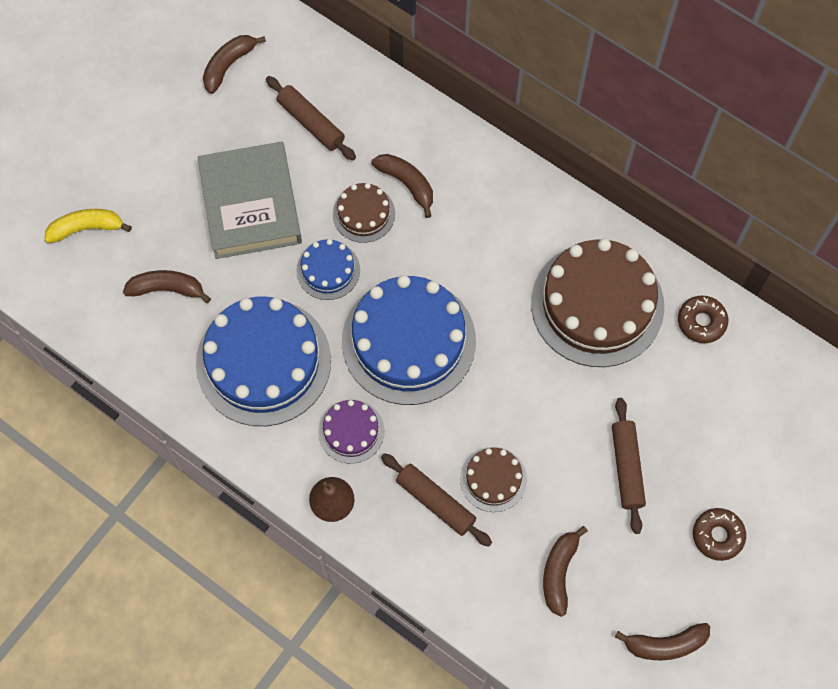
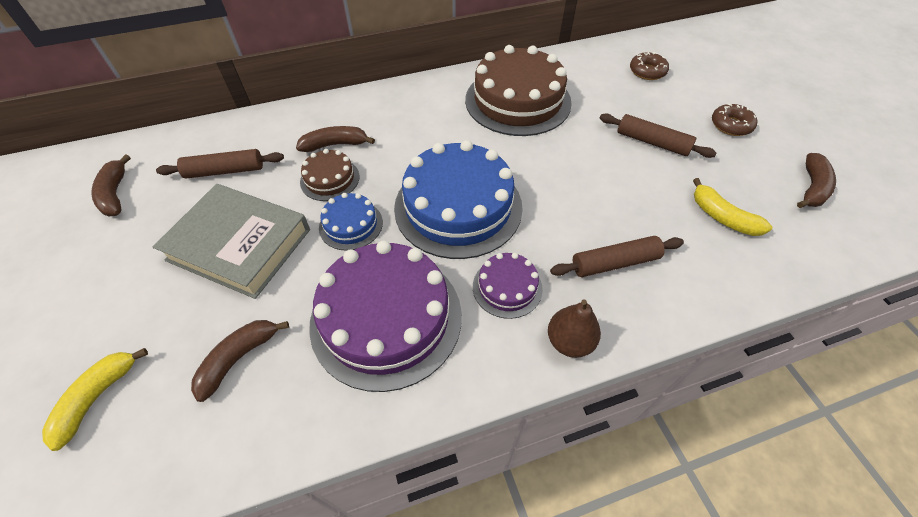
camera: 55 degrees left, 15 degrees down
blue cake [196,297,331,426] -> purple cake [309,240,462,392]
brown cake [460,447,527,512] -> none
brown banana [543,526,588,617] -> yellow banana [693,178,772,236]
brown donut [678,296,728,343] -> brown donut moved to [630,52,669,80]

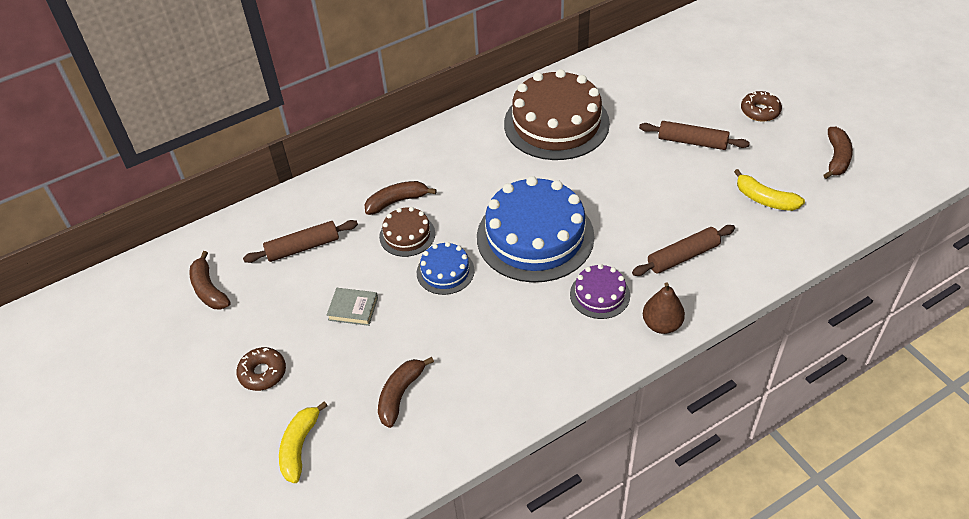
camera: 10 degrees left, 5 degrees down
grey book [153,184,310,299] -> grey book [327,288,378,326], size x0.43
purple cake [309,240,462,392] -> none
brown donut [630,52,669,80] -> brown donut moved to [236,347,286,391]

